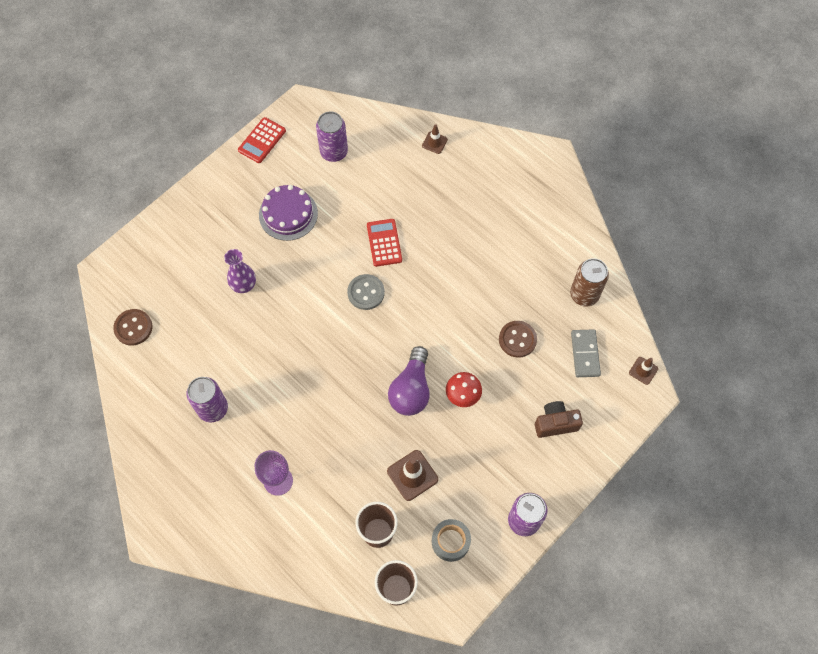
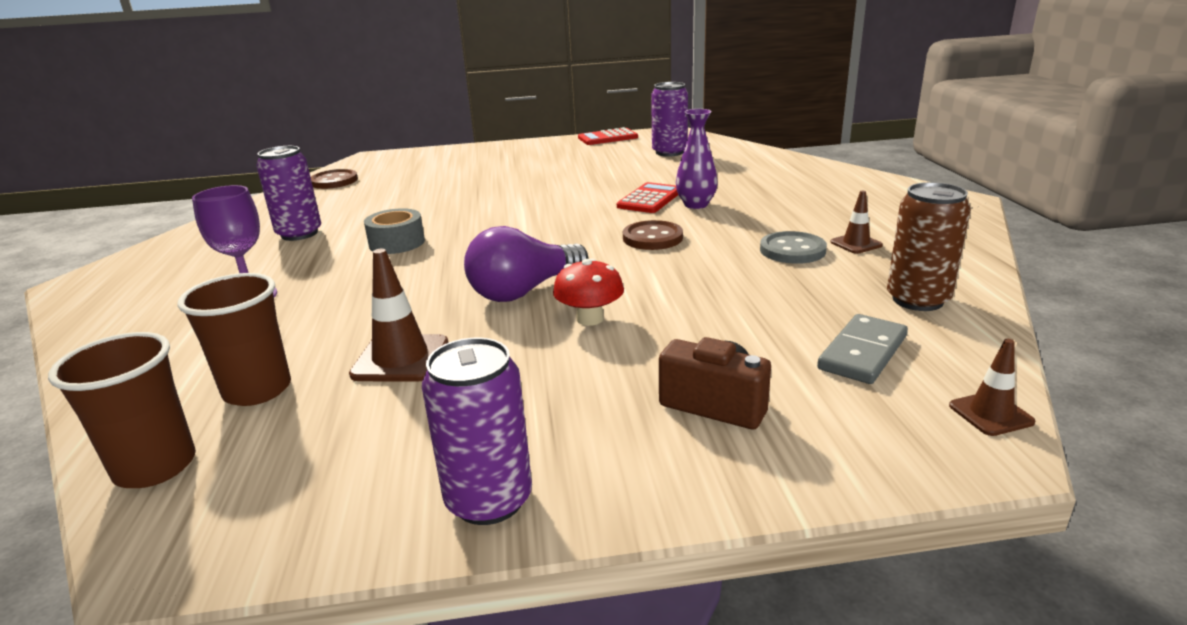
camera: 40 degrees right, 40 degrees down
purple vase [224,249,256,293] -> purple vase moved to [676,109,718,209]
purple cake [259,185,318,241] -> none
grey button [347,274,385,310] -> grey button moved to [760,231,827,264]
brown traffic cone [422,124,448,154] -> brown traffic cone moved to [830,191,883,254]
grey tape [432,519,471,562] -> grey tape moved to [364,208,425,254]
brown button [499,321,537,358] -> brown button moved to [623,220,683,250]

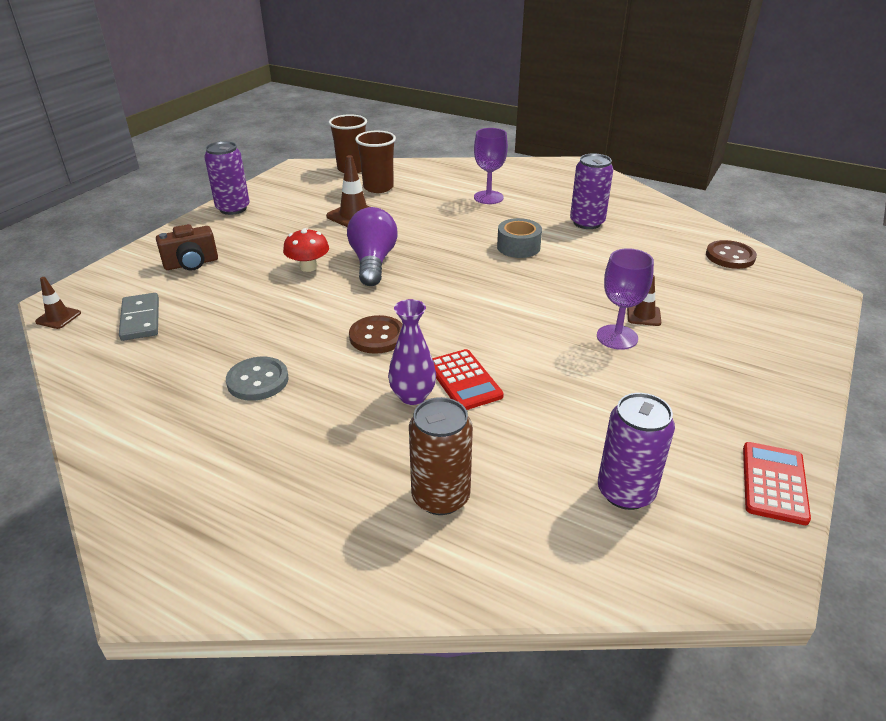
camera: 125 degrees right, 10 degrees up
brown traffic cone [830,191,883,254] -> brown traffic cone moved to [627,275,661,326]
brown can [887,182,970,311] -> brown can moved to [409,397,473,515]
none -> purple goblet [597,248,654,350]

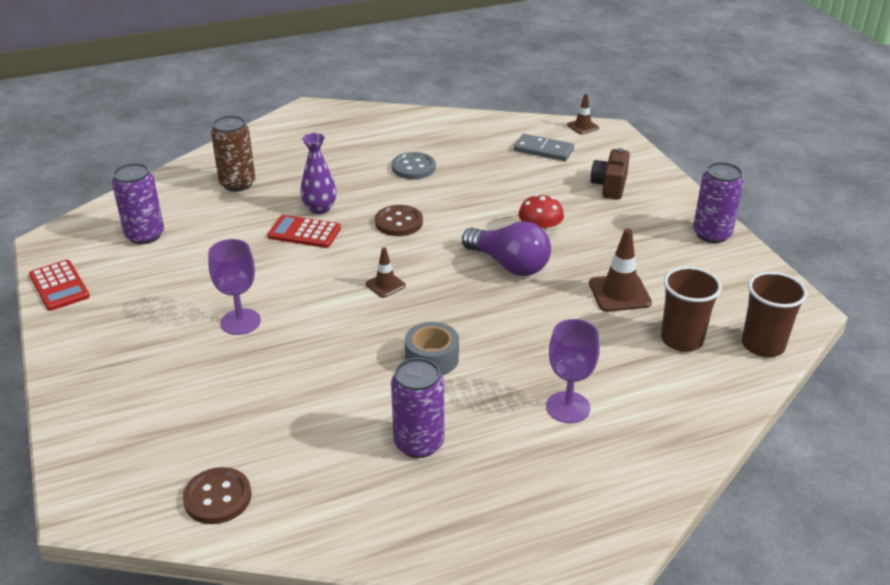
camera: 130 degrees right, 0 degrees up
brown traffic cone [627,275,661,326] -> brown traffic cone moved to [366,247,406,298]

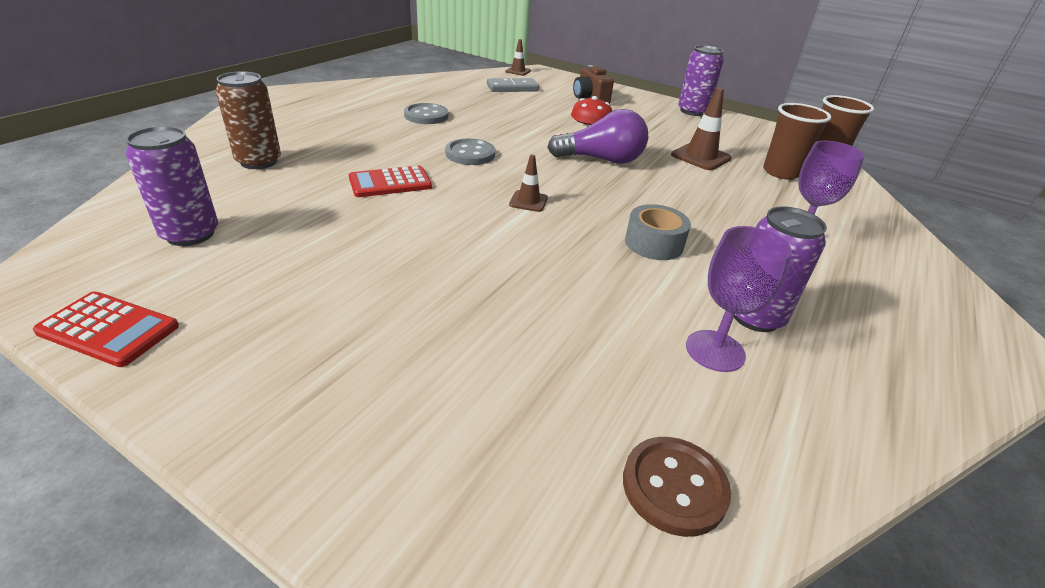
camera: 40 degrees left, 0 degrees up
purple goblet [208,239,261,335] -> purple goblet moved to [686,226,792,372]
purple vase [300,133,336,214] -> none
brown button [375,205,423,236] -> grey button [445,139,495,165]

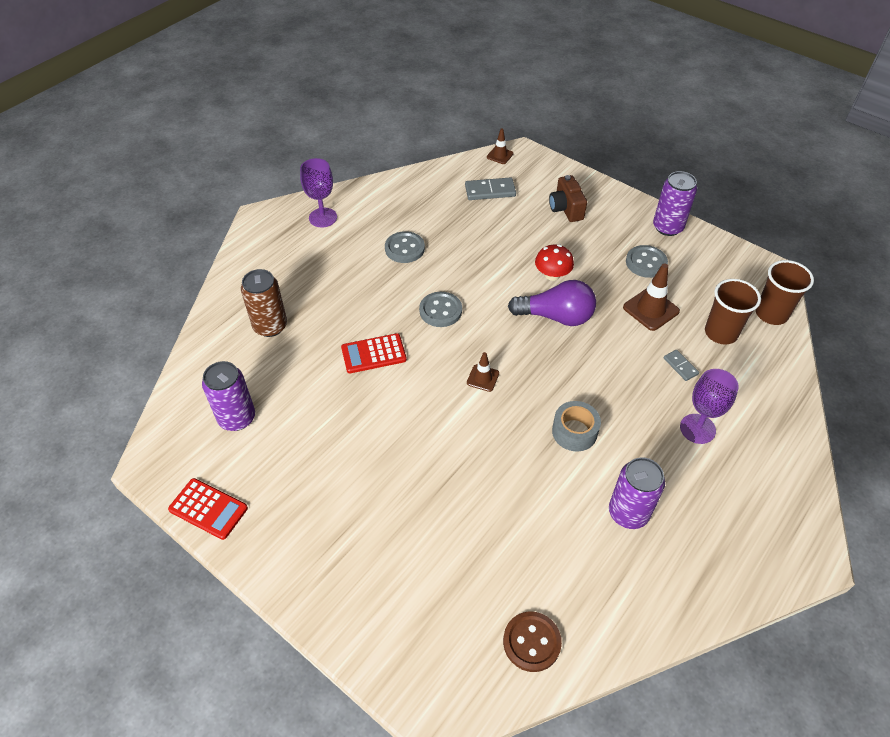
camera: 10 degrees right, 15 degrees up
purple goblet [686,226,792,372] -> purple goblet moved to [300,158,337,228]
none -> grey button [626,245,668,278]
none -> grey domino [663,350,699,381]

